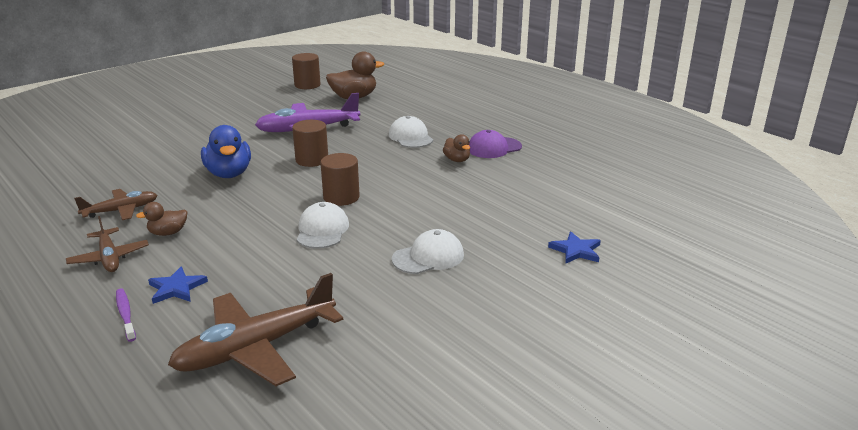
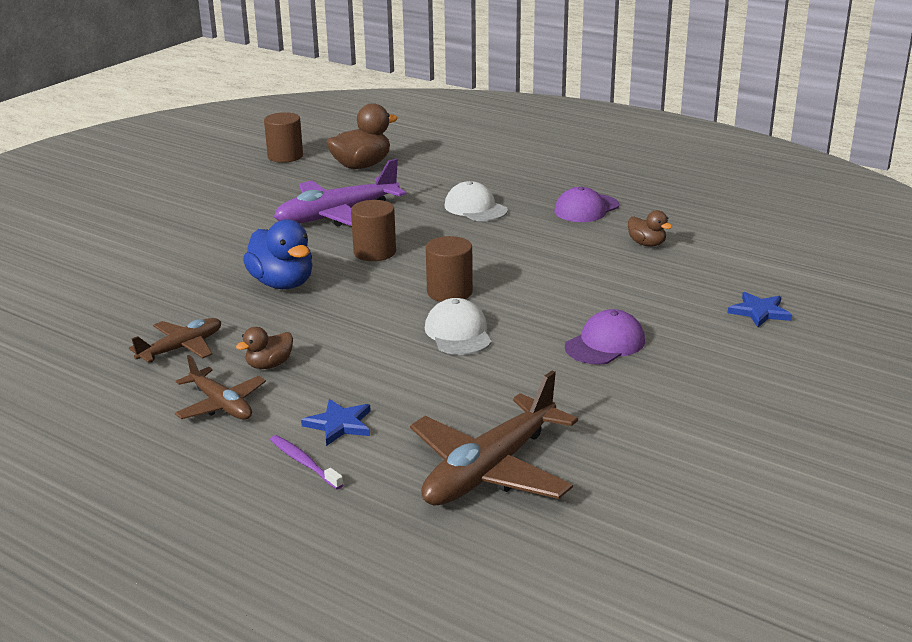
camera: 15 degrees left, 0 degrees up
white cap [392,229,464,274] -> purple cap [565,309,645,365]
brown duck [443,134,470,162] -> brown duck moved to [628,210,672,246]

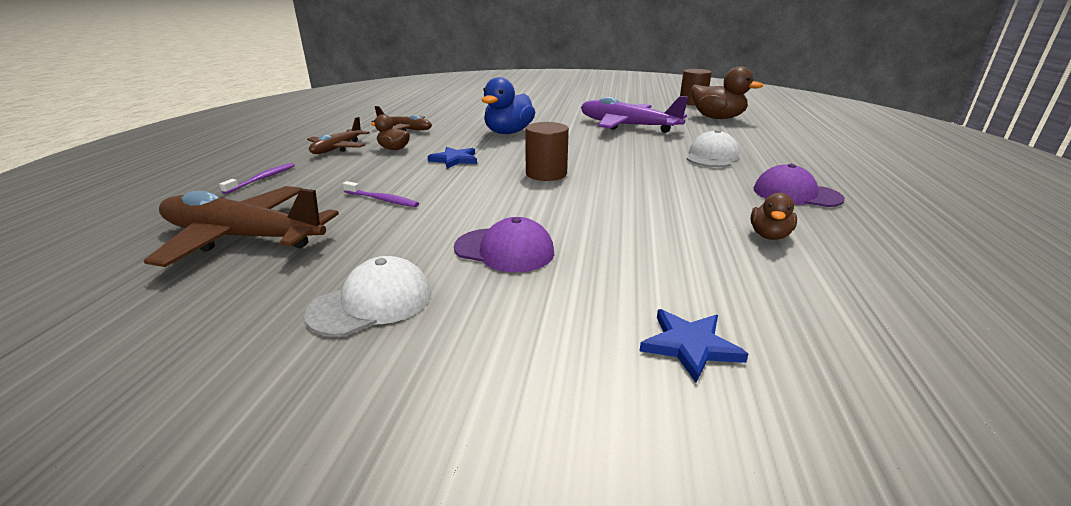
camera: 65 degrees right, 0 degrees up
blue star [301,399,371,446] -> blue star moved to [428,147,477,169]
brown cylinder [351,200,396,261] -> none
white cap [425,298,492,355] -> white cap moved to [304,256,431,337]
none -> purple toothbrush [343,181,419,207]

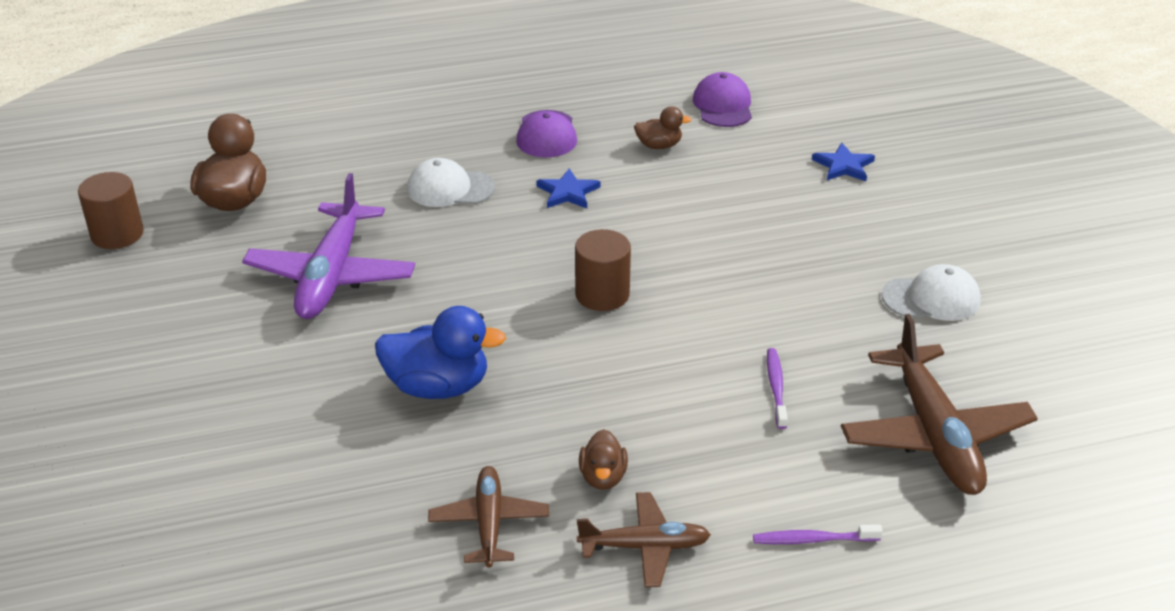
camera: 115 degrees left, 10 degrees up
white cap [304,256,431,337] -> white cap turned 150 degrees clockwise [882,264,981,321]
blue star [428,147,477,169] -> blue star moved to [536,168,600,208]
purple cap [454,217,554,272] -> purple cap moved to [693,72,752,127]

